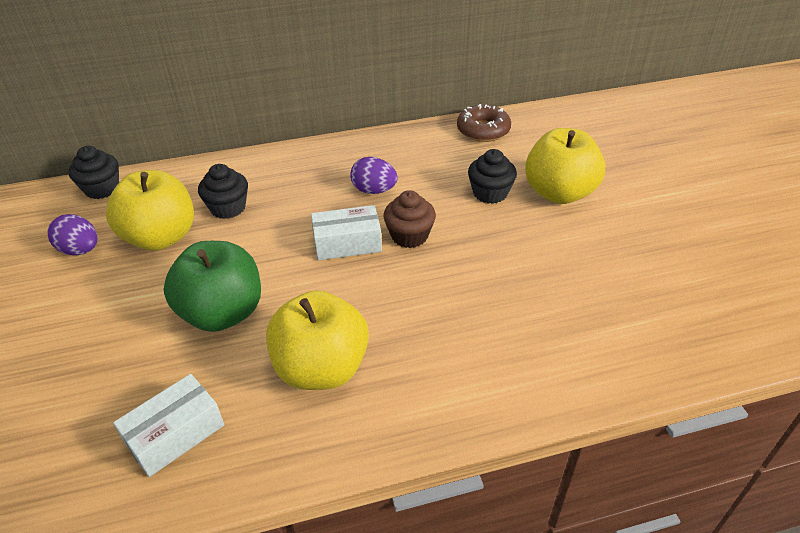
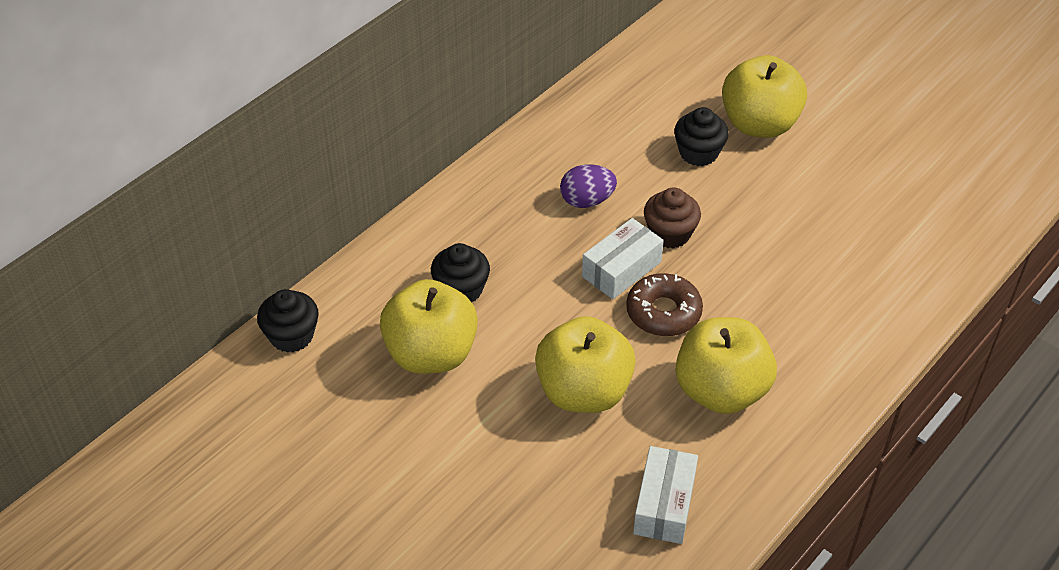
camera: 35 degrees left, 5 degrees up
purple egg [47,214,98,255] -> none
green apple [163,241,261,332] -> yellow apple [535,316,636,413]
brown donut [457,104,511,142] -> brown donut moved to [626,273,703,336]

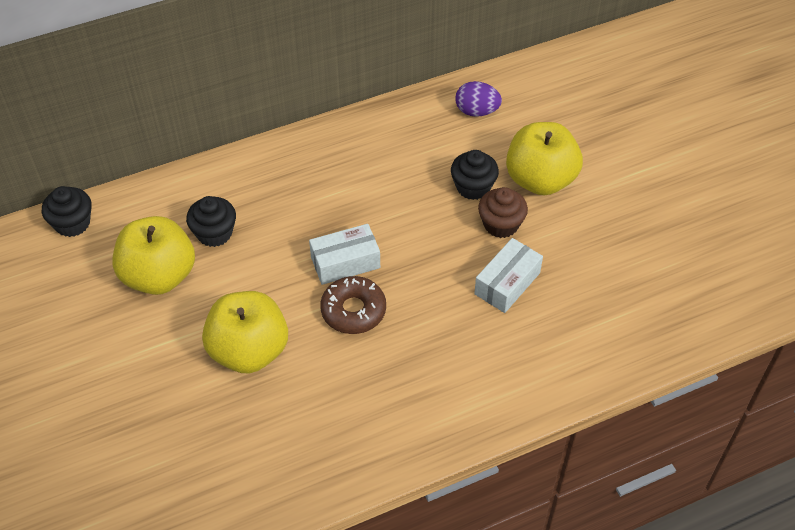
camera: 25 degrees right, 5 degrees up
purple egg [560,164,617,208] -> purple egg moved to [455,81,502,117]
white box [633,446,698,544] -> white box moved to [474,238,543,313]
brown cupcake [644,188,701,248] -> brown cupcake moved to [478,187,528,238]
yellow apple [676,317,777,414] -> none

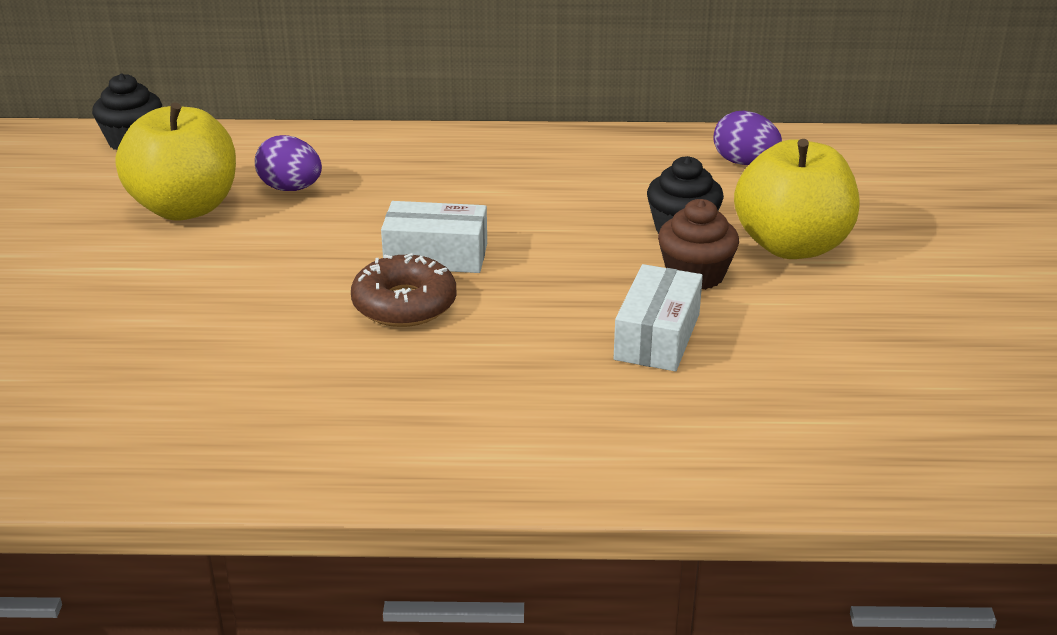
camera: 25 degrees right, 20 degrees down
black cupcake [186,196,236,247] -> purple egg [255,135,322,191]
yellow apple [202,291,288,373] -> none
white box [474,238,543,313] -> white box turned 45 degrees counterclockwise [614,264,703,371]

